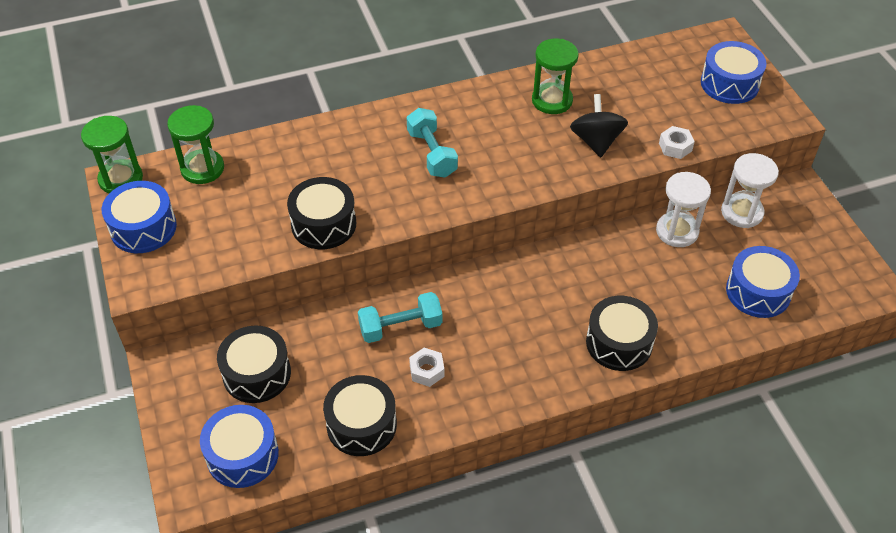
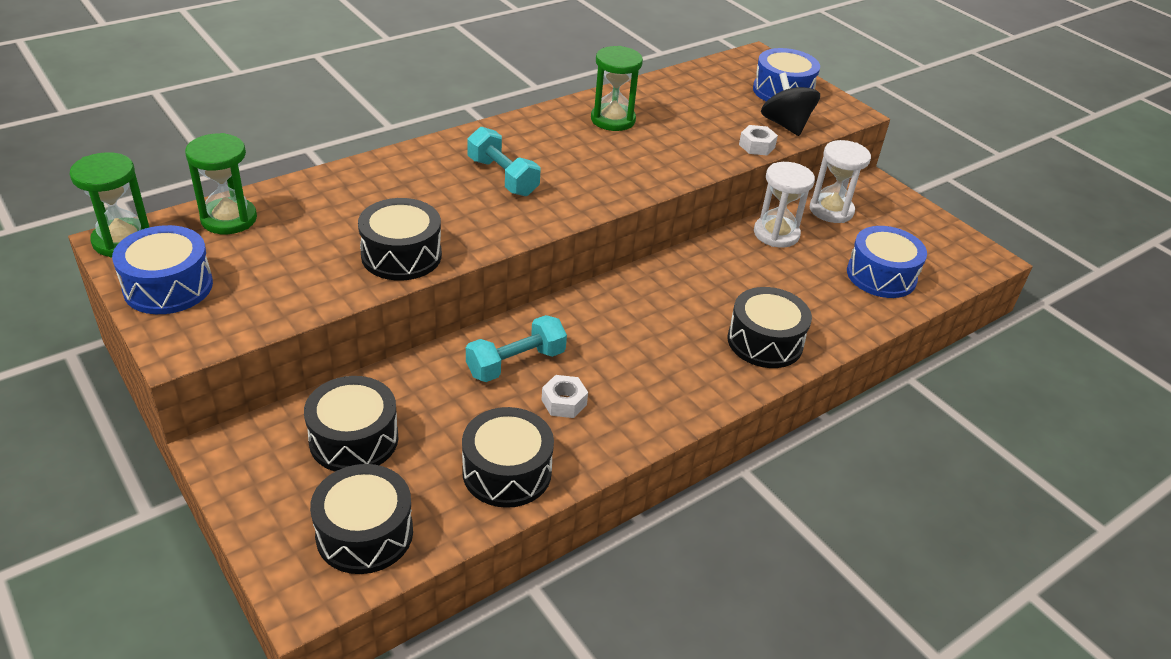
camera: 20 degrees left, 10 degrees down
blue drum [200,405,279,488] -> black drum [310,464,413,574]
black spinning top [570,94,628,157] -> black spinning top moved to [761,73,820,136]

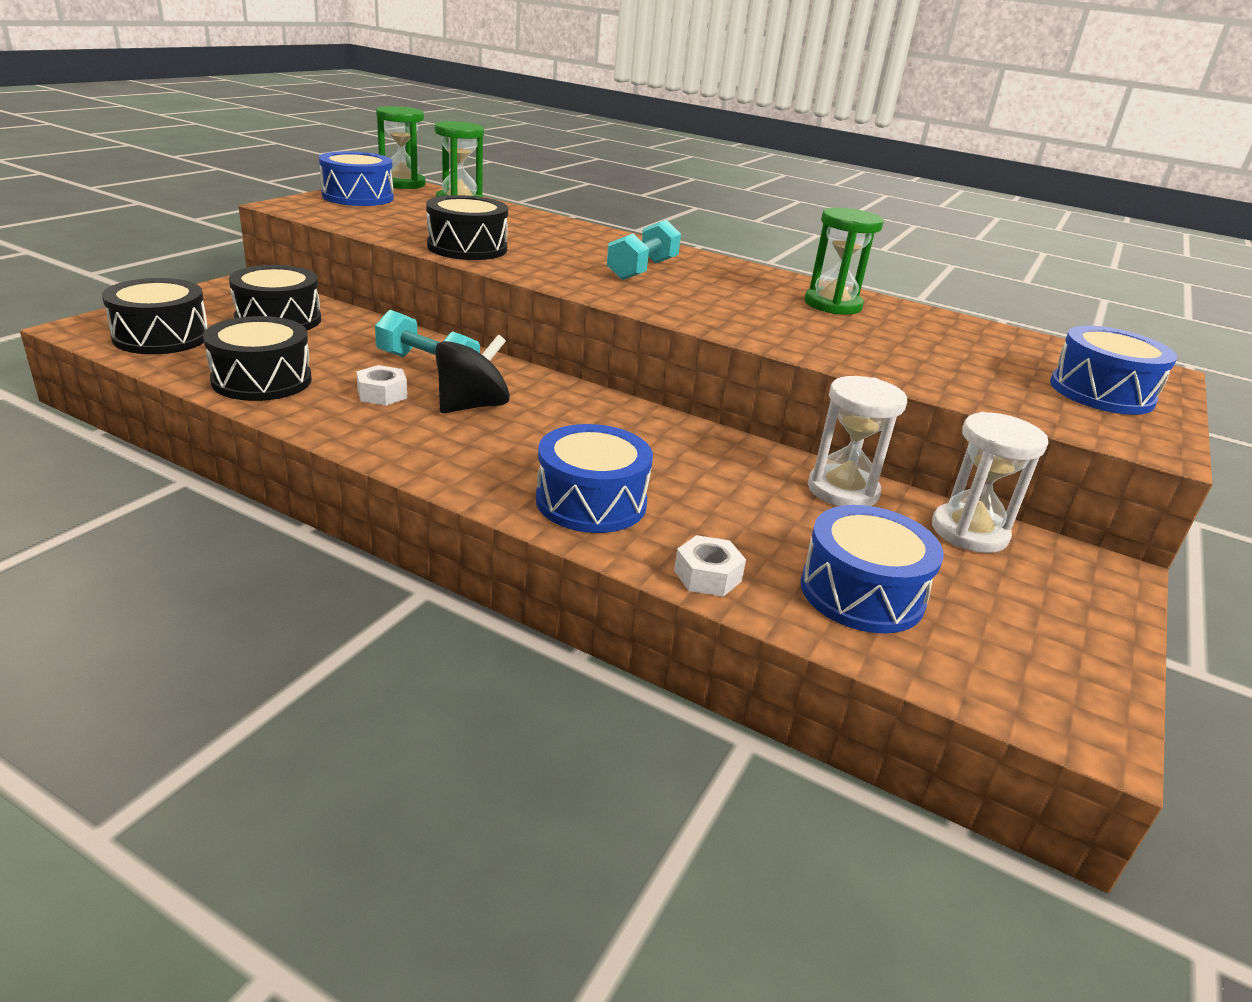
camera: 65 degrees right, 10 degrees down
black drum [728,287,812,368] -> blue drum [536,424,653,533]
white nut [739,125,778,155] -> white nut moved to [674,535,746,597]
black spinning top [761,73,820,136] -> black spinning top moved to [435,335,510,413]

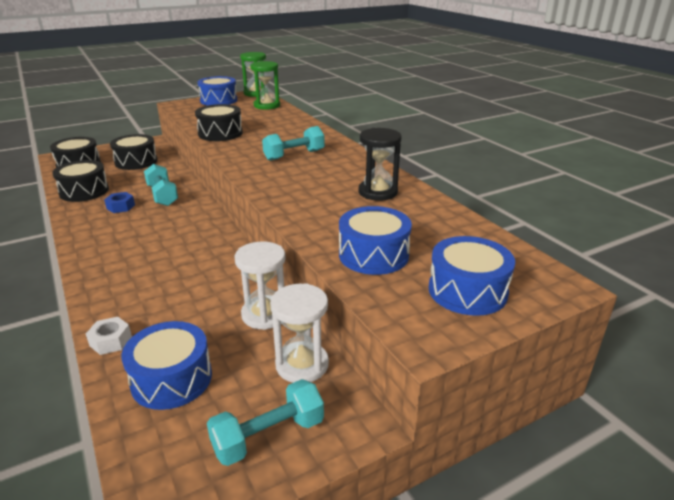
camera: 35 degrees right, 0 degrees up
white nut [356,365,407,406] -> blue nut [104,192,135,213]
black spinning top [435,335,510,413] -> none
blue drum [536,424,653,533] -> blue drum moved to [339,206,412,275]
green hourglass [805,208,884,315] -> black hourglass [359,128,401,201]
none -> turquoise dumbbell [207,379,324,466]

